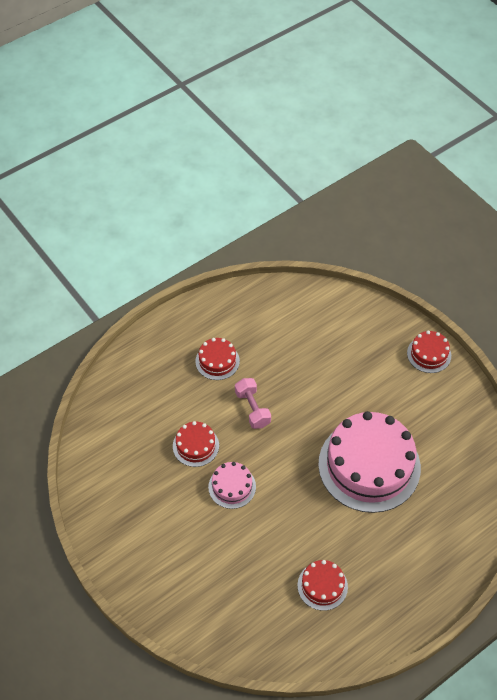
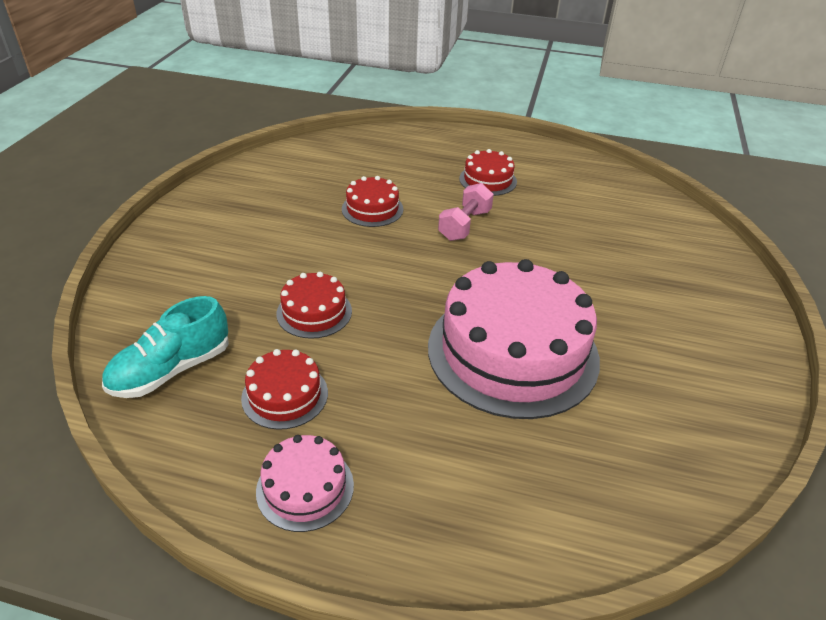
camera: 50 degrees right, 15 degrees down
pink cake [208,462,256,509] -> pink cake moved to [256,435,354,532]
red cake [407,331,451,373] -> red cake moved to [276,272,352,339]
none -> turquoise shoe [102,296,229,398]

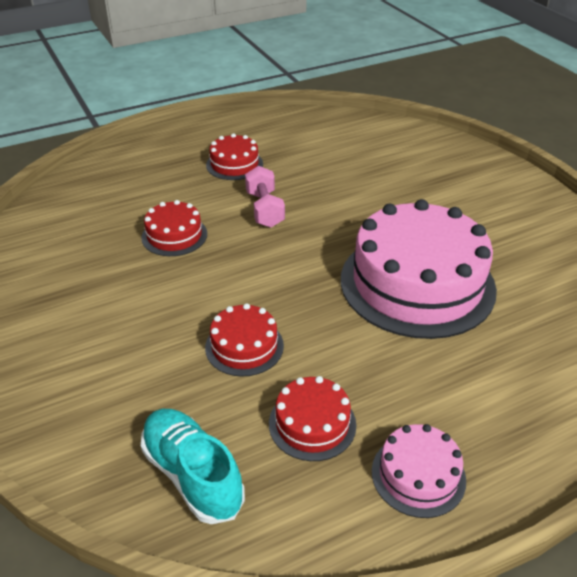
camera: 40 degrees left, 0 degrees up
turquoise shoe [102,296,229,398] -> turquoise shoe turned 135 degrees clockwise [141,409,245,524]

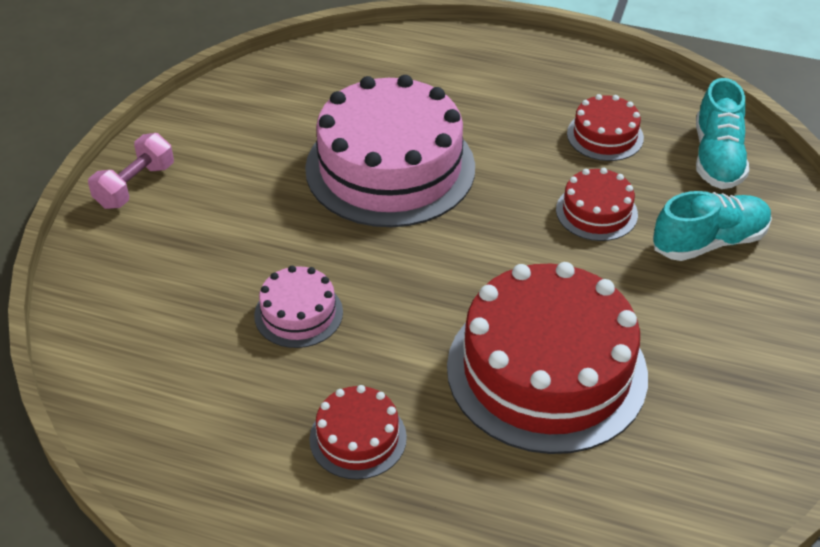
camera: 135 degrees left, 5 degrees up
red cake [141,200,207,256] -> red cake [447,262,648,454], size x2.16
pink dumbbell [245,166,285,228] -> pink dumbbell moved to [88,133,174,209]
pink cake [372,424,466,518] -> pink cake moved to [254,266,343,348]
none -> turquoise shoe [653,191,772,261]

